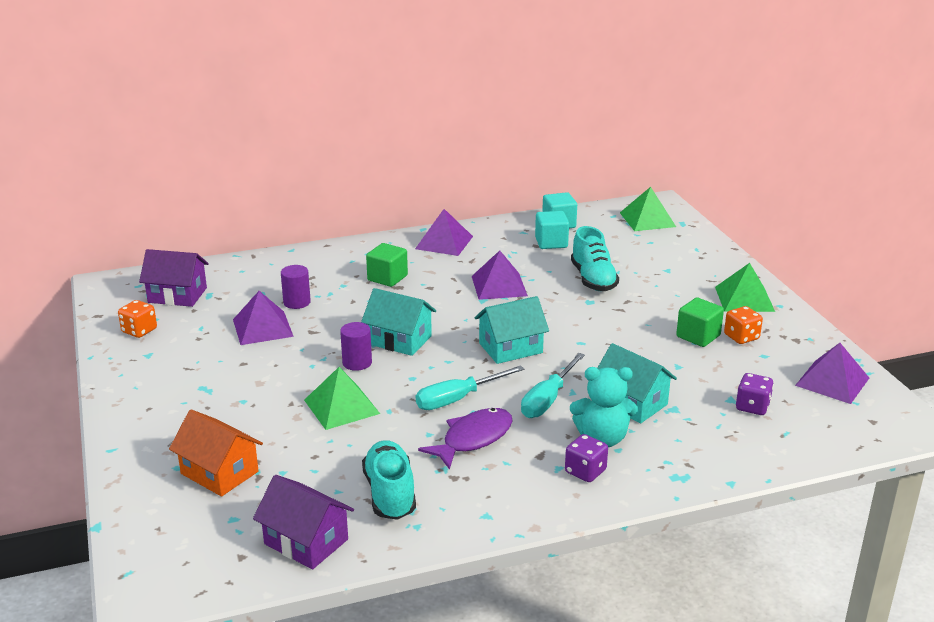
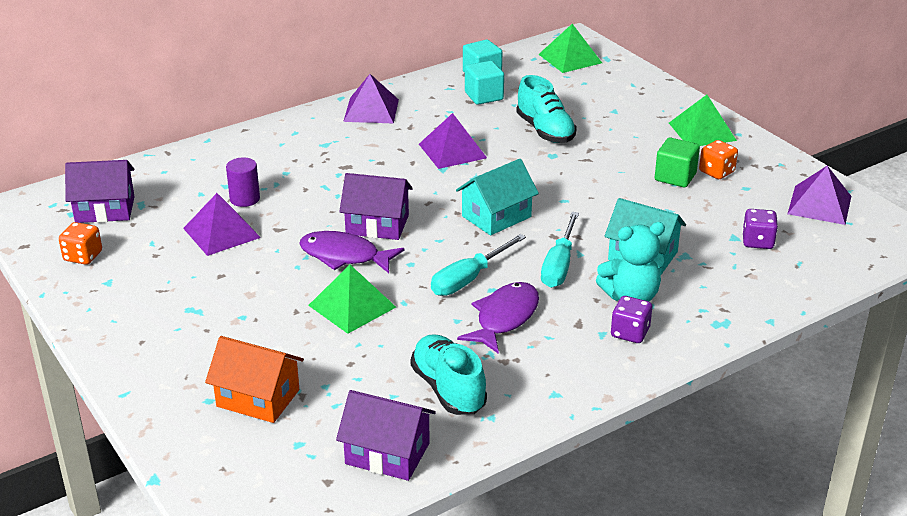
camera: 15 degrees left, 5 degrees up
purple cylinder [340,322,372,371] -> purple fish [299,231,404,273]
turquoise house [361,288,436,356] -> purple house [339,173,413,240]
green cube [366,243,408,287] -> none

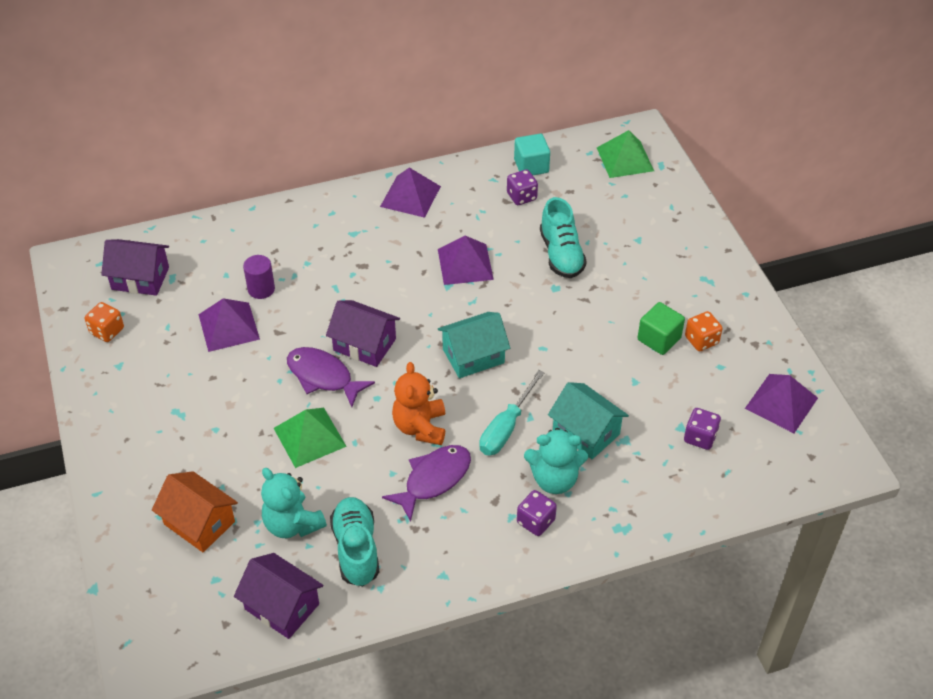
camera: 15 degrees right, 15 degrees up
turquoise screwdriver [431,234,526,296] -> orange teddy bear [392,362,445,445]
turquoise cube [465,61,504,105] -> purple dice [507,170,538,205]
green pyramid [669,95,737,146] -> none
none -> turquoise teddy bear [261,468,327,538]

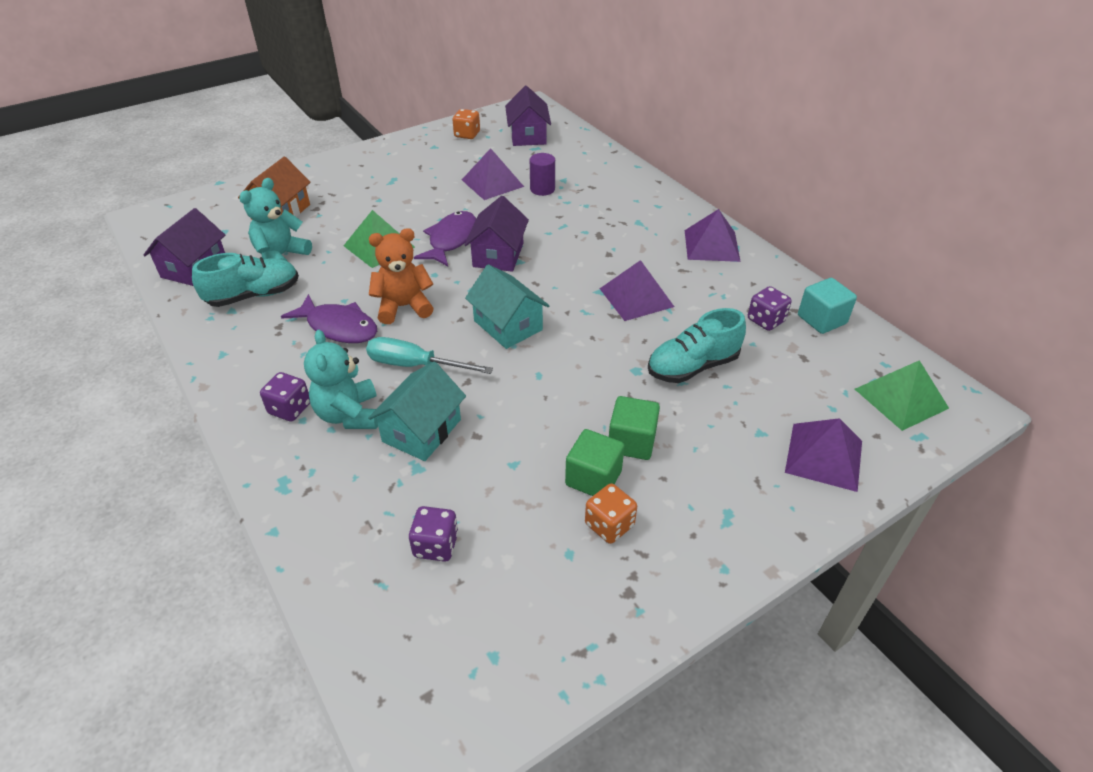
camera: 75 degrees right, 5 degrees down
purple pyramid [745,374,818,433] -> purple pyramid moved to [785,418,862,492]
none -> green cube [609,396,660,460]

